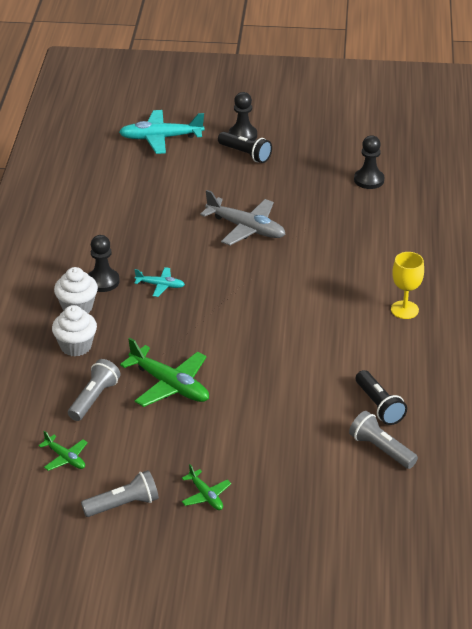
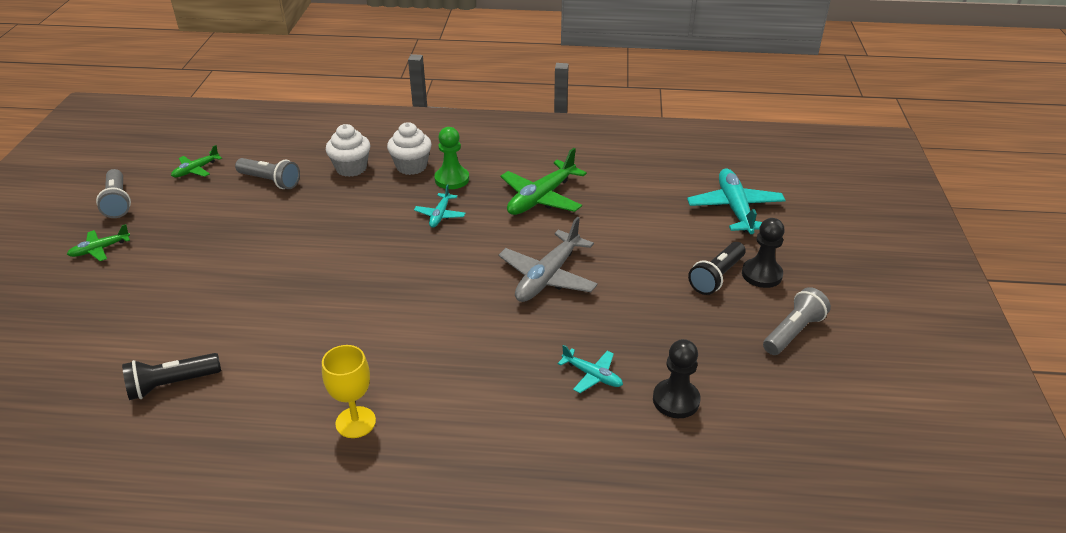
camera: 90 degrees right, 0 degrees up
black pawn [88,235,120,292] -> green pawn [434,127,469,189]
green plane [120,338,209,407] -> green plane moved to [500,148,587,215]
grey flashlight [349,411,418,469] -> grey flashlight moved to [763,287,831,355]
none -> turquoise plane [558,345,623,393]

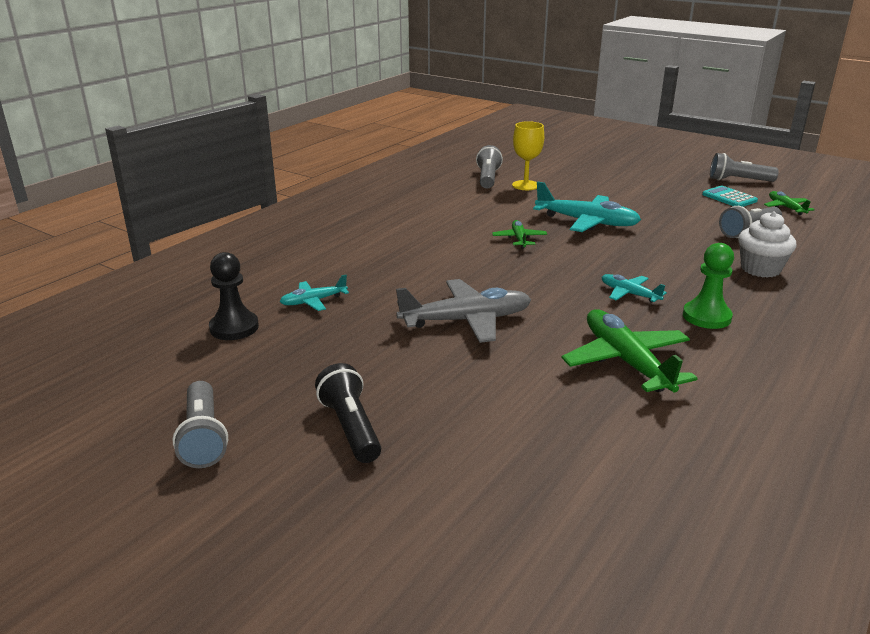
camera: 120 degrees right, 10 degrees down
green plane [67,224,130,261] -> green plane moved to [492,220,547,248]
black flashlight [122,353,221,400] -> grey flashlight [476,145,503,188]
yellow goblet [322,345,376,438] -> yellow goblet moved to [512,121,544,190]
white cupcake [387,122,432,175] -> none
grey plane [499,217,598,302] -> grey plane turned 105 degrees clockwise [396,279,531,343]
turquoise plane [687,168,786,234] -> turquoise plane moved to [533,181,641,232]
black pawn [742,218,785,288] -> none
none -> turquoise calculator [702,186,758,207]

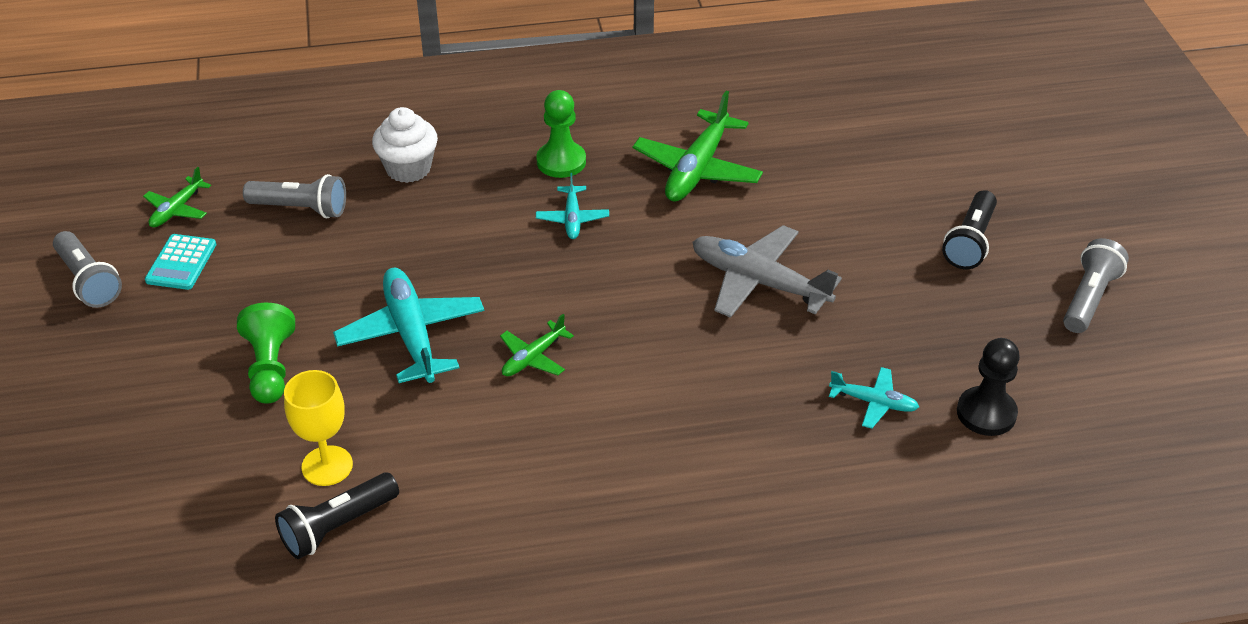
camera: 135 degrees left, 15 degrees up
grey flashlight [476,145,503,188] -> black flashlight [275,473,399,559]
none -> green pawn [237,303,295,404]

